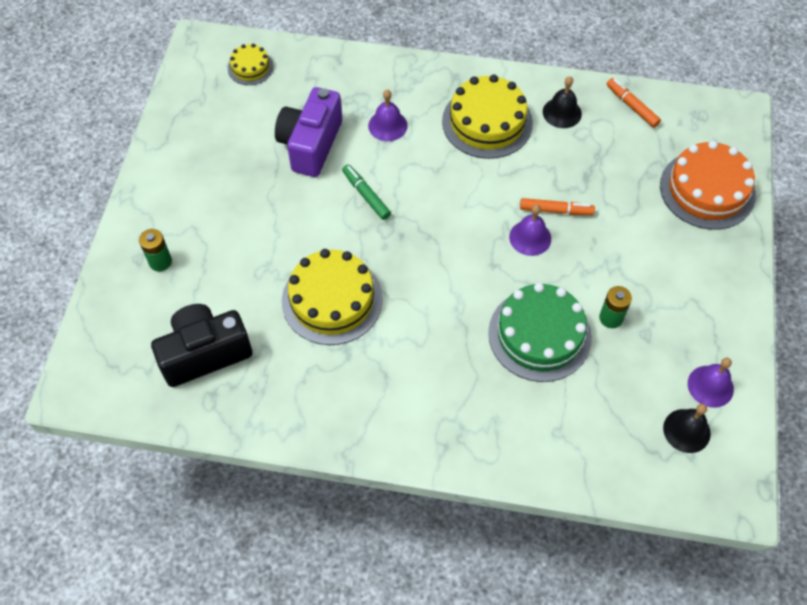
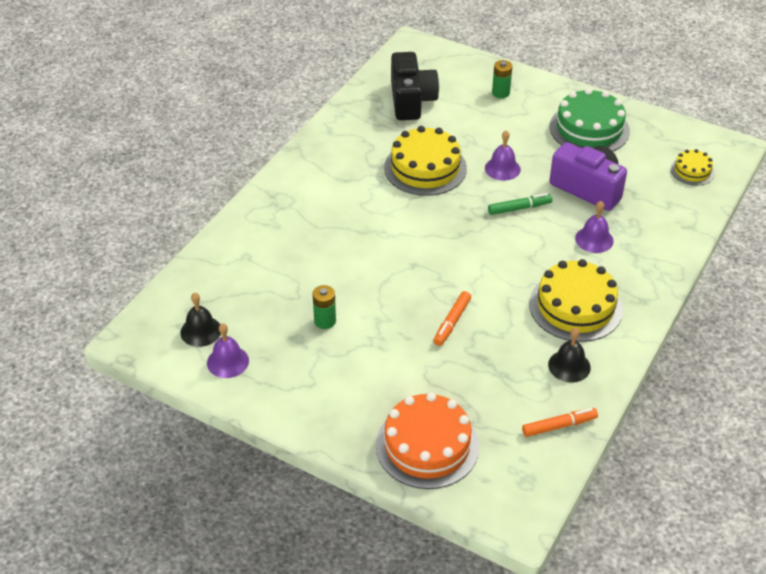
camera: 110 degrees right, 15 degrees down
green cake [488,283,592,382] -> green cake moved to [550,88,630,151]
purple bell [509,205,551,256] -> purple bell moved to [485,130,521,181]

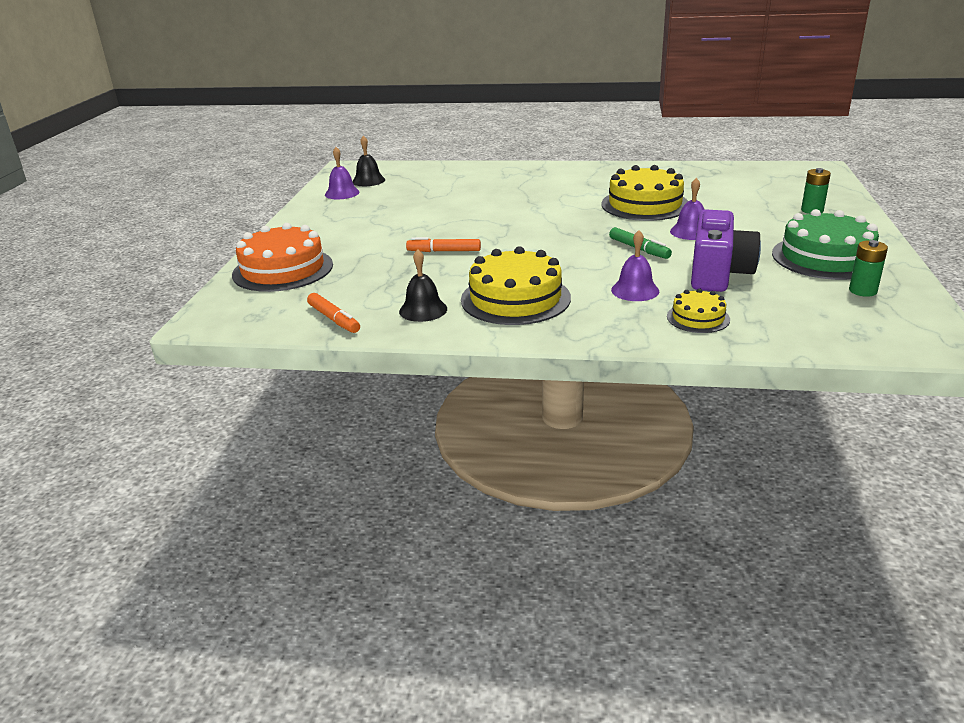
camera: 70 degrees right, 15 degrees down
green battery [312,285,336,329] -> green battery moved to [849,240,888,297]
black camera [391,52,439,120] -> none
yellow cake [671,149,715,186] -> yellow cake moved to [667,288,730,333]

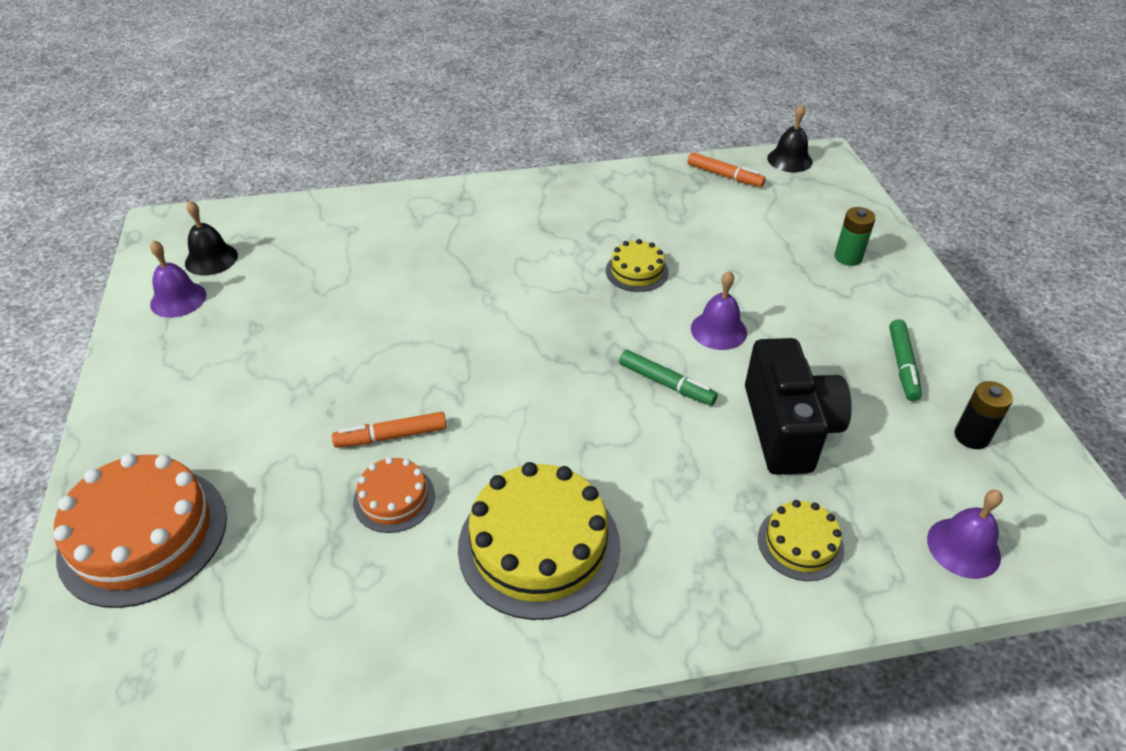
camera: 20 degrees left, 15 degrees up
orange marker [307,293,360,333] -> orange marker moved to [688,152,766,187]
black bell [399,249,447,322] -> black bell moved to [767,104,813,172]
yellow cake [601,165,688,221] -> yellow cake [606,239,669,292], size x0.52
purple bell [611,230,659,301] -> purple bell moved to [927,490,1003,579]
purple camera [691,209,761,292] -> black camera [745,338,852,475]
green cake [772,209,879,280] -> green marker [889,319,922,401]
green battery [849,240,888,297] -> black battery [954,381,1013,449]
none -> orange cake [353,457,435,533]

